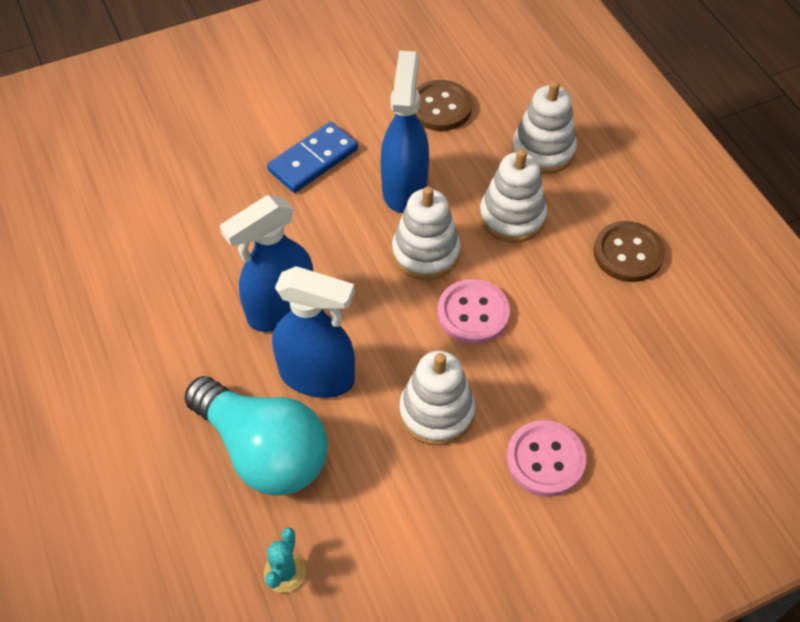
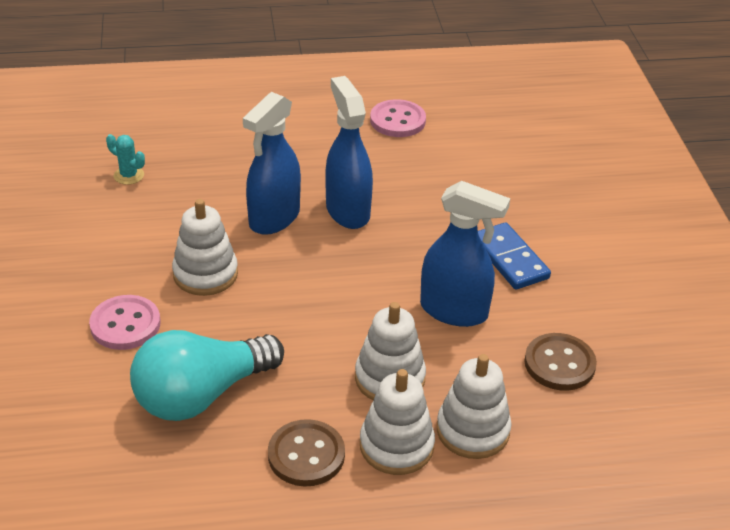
camera: 105 degrees right, 15 degrees down
turquoise light bulb [184,376,328,496] -> turquoise light bulb moved to [130,330,284,421]
white stacking toy [392,186,461,280] -> white stacking toy moved to [360,369,435,475]
pink button [437,279,510,344] -> pink button moved to [370,99,426,137]

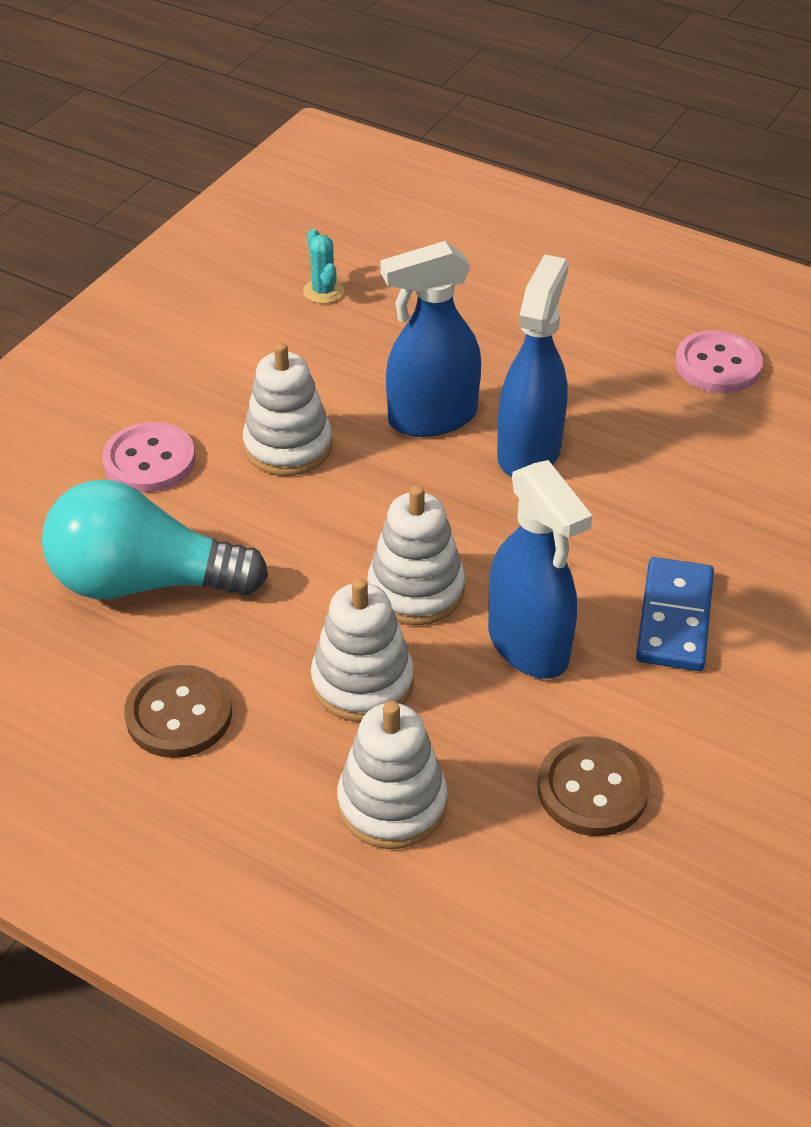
camera: 40 degrees right, 5 degrees up
white stacking toy [360,369,435,475] -> white stacking toy moved to [368,485,465,626]

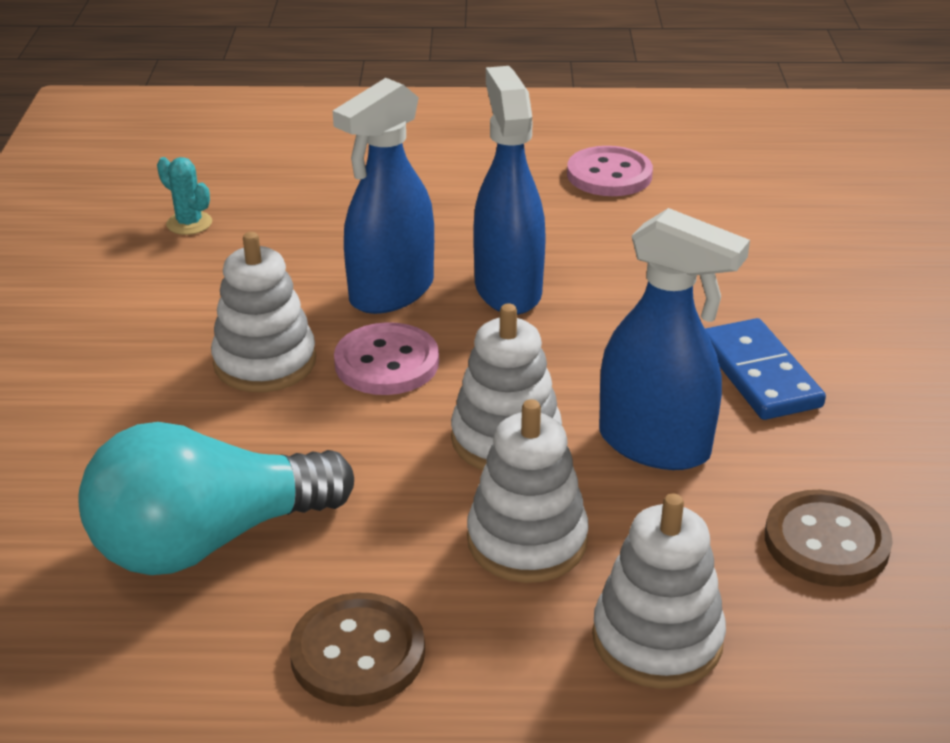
camera: 30 degrees left, 10 degrees down
pink button [102,422,195,493] -> pink button moved to [334,322,439,395]

